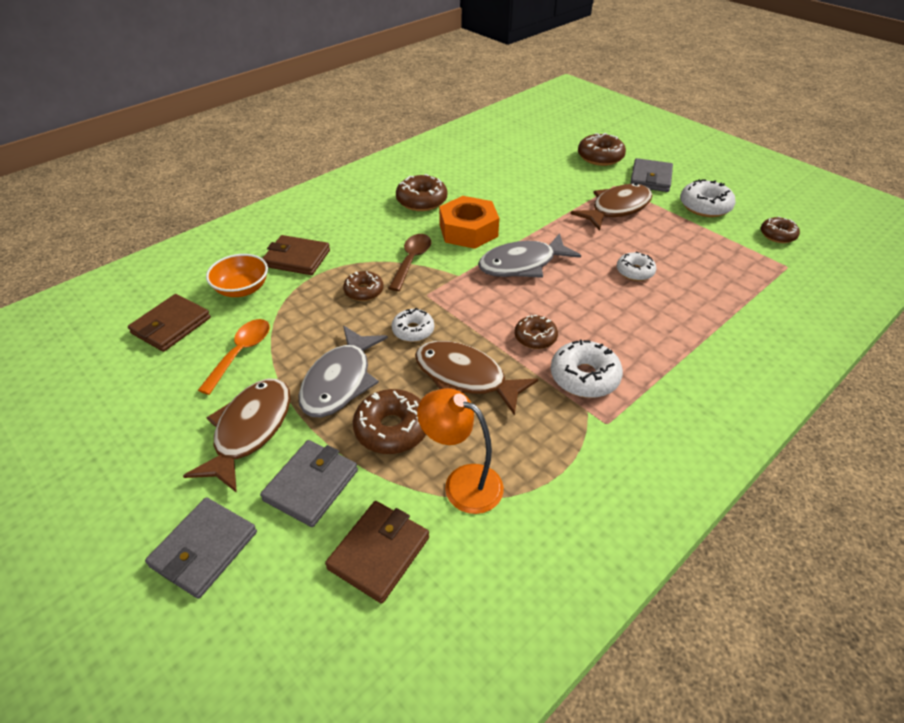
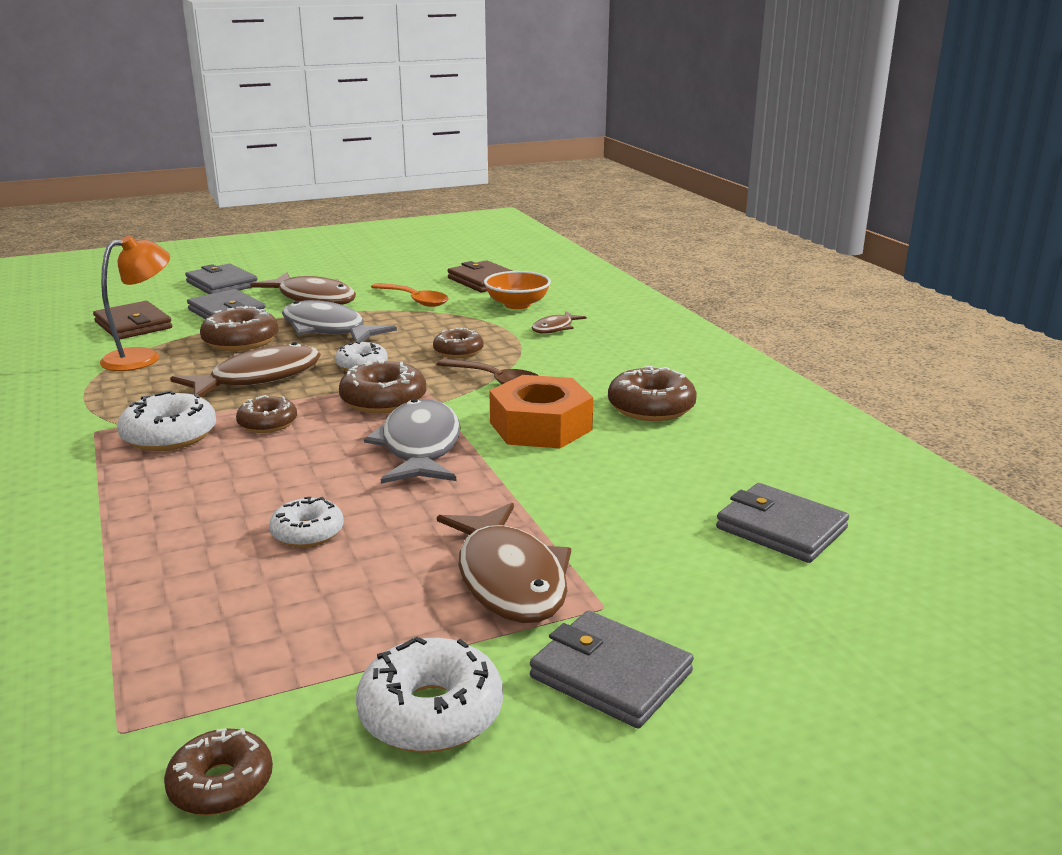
camera: 110 degrees right, 20 degrees down
brown wallet [262,235,330,275] -> brown fish [532,311,587,334]
brown donut [578,133,626,166] -> brown donut moved to [339,359,426,414]
none -> grey wallet [716,483,849,563]

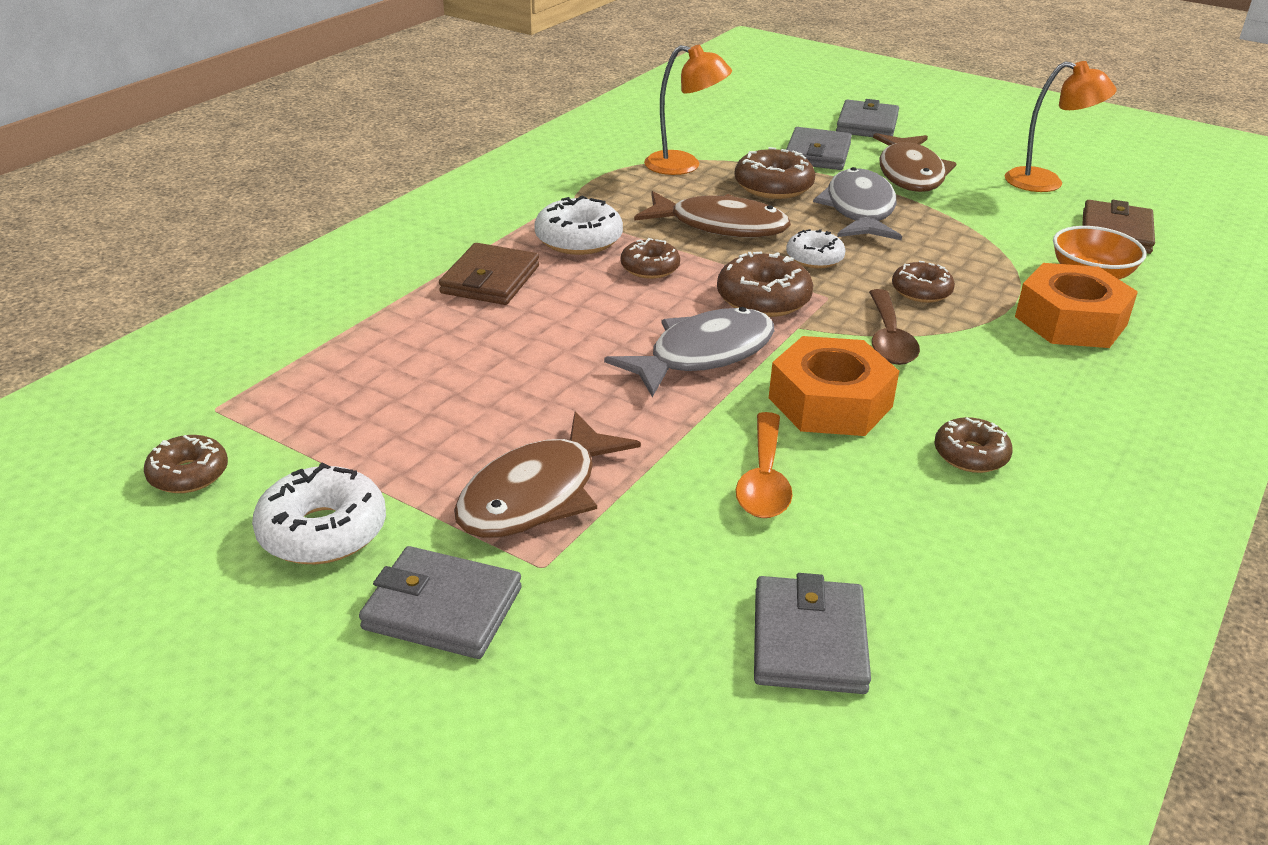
camera: 55 degrees right, 10 degrees up
brown wallet [93,301,172,339] -> brown wallet moved to [439,243,539,305]
white donut [269,497,344,547] -> none
orange spoon [371,283,449,307] -> orange spoon moved to [736,412,793,518]
grey wallet [530,610,694,729] -> grey wallet turned 75 degrees counterclockwise [359,546,522,659]
brown fish [532,311,587,334] -> orange nut [1015,263,1138,348]
brown donut [608,366,697,421] -> brown donut [934,417,1013,473], size x0.65
none -> orange lamp [1005,61,1117,192]

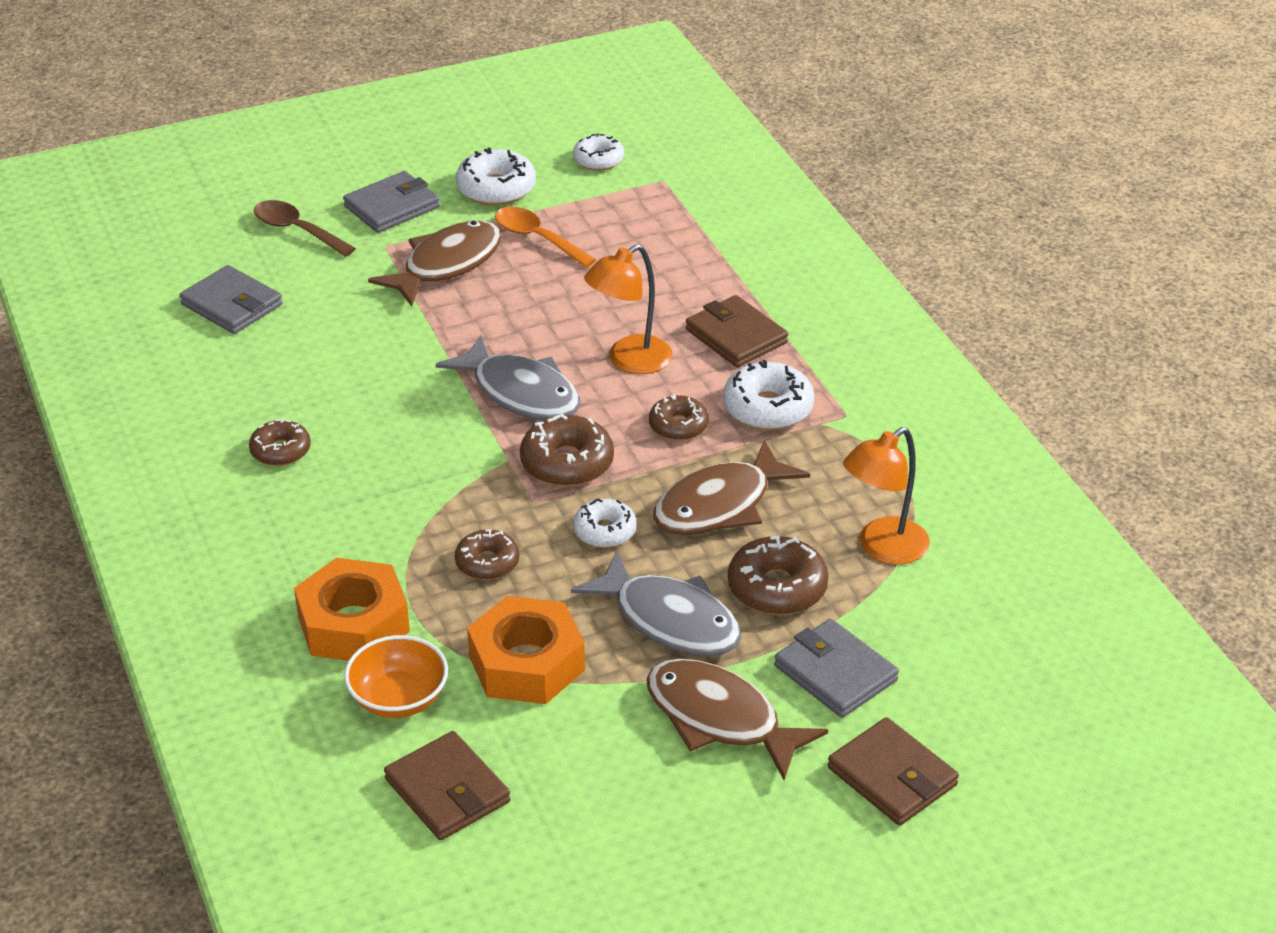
camera: 125 degrees right, 5 degrees up
brown donut [144,435,228,493] -> white donut [573,133,624,171]
brown fish [454,412,641,538] -> brown fish turned 60 degrees clockwise [368,221,502,306]
grey fish [604,307,774,397] -> grey fish turned 45 degrees counterclockwise [436,335,580,420]
orange spoon [736,412,793,518] -> orange spoon moved to [495,207,596,268]
orange nut [769,336,899,436] -> orange nut moved to [467,596,585,704]
grey wallet [836,99,899,137] -> brown wallet [828,717,959,825]
brown spoon [869,289,920,365] -> brown spoon moved to [254,200,356,257]
orange lamp [1005,61,1117,192] -> orange lamp moved to [584,244,672,374]

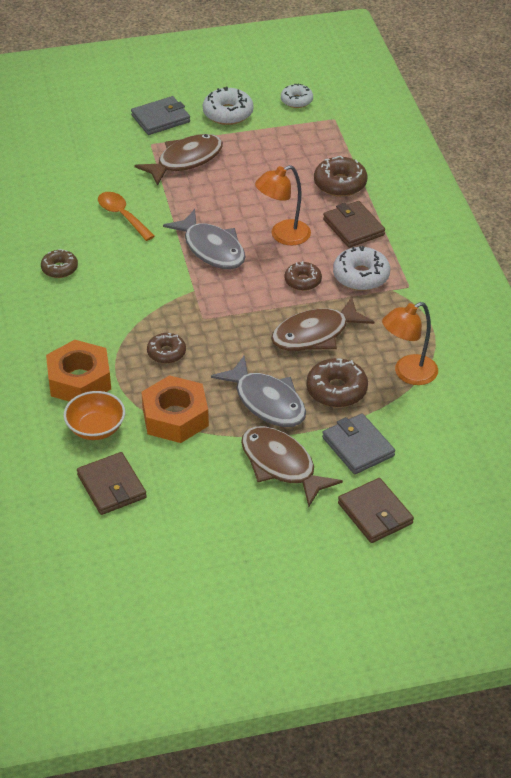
camera: 10 degrees right, 5 degrees up
grey wallet [179,265,283,334] -> none
brown spoon [254,200,356,257] -> none
orange spoon [495,207,596,268] -> orange spoon moved to [98,192,155,241]
brown donut [520,414,614,487] -> brown donut moved to [314,156,367,197]
white donut [573,498,637,548] -> none

